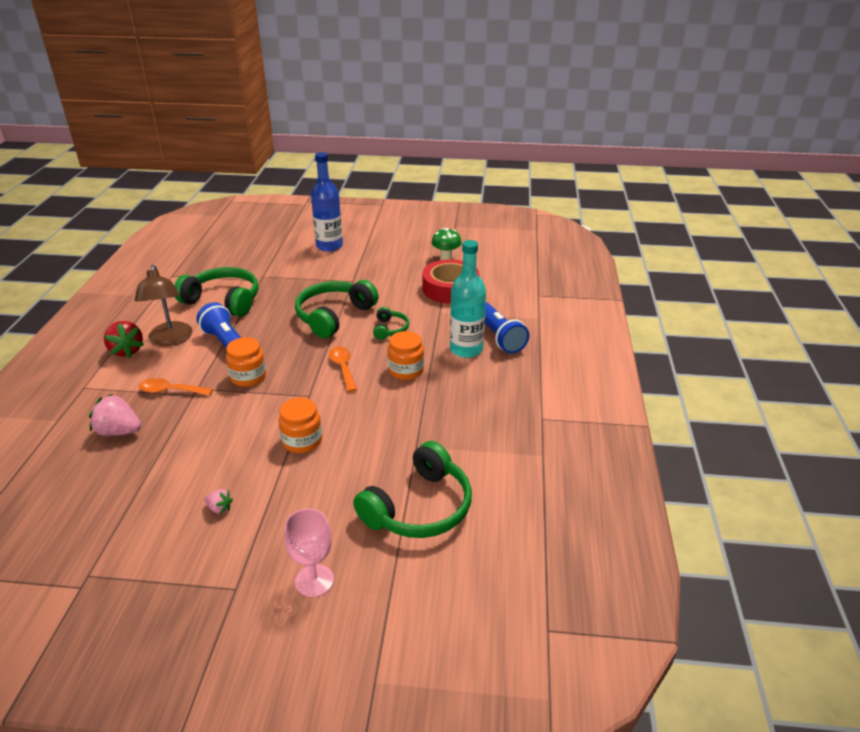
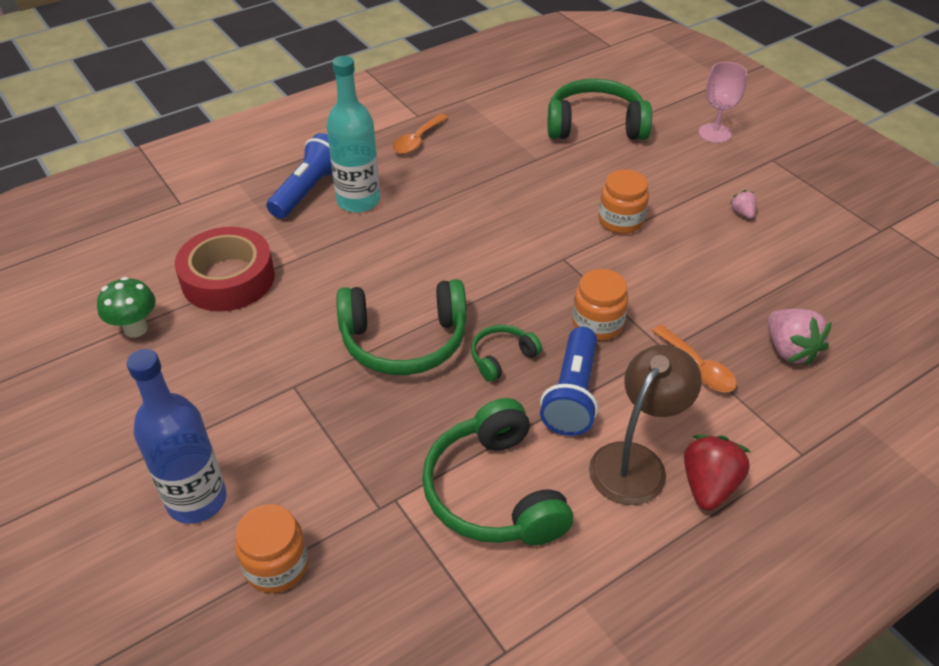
camera: 130 degrees left, 10 degrees up
orange spoon [329,347,357,392] -> orange spoon moved to [392,114,448,154]
green headphones [373,307,409,340] -> green headphones moved to [471,325,542,382]
orange jar [388,331,424,380] -> orange jar moved to [235,504,308,593]

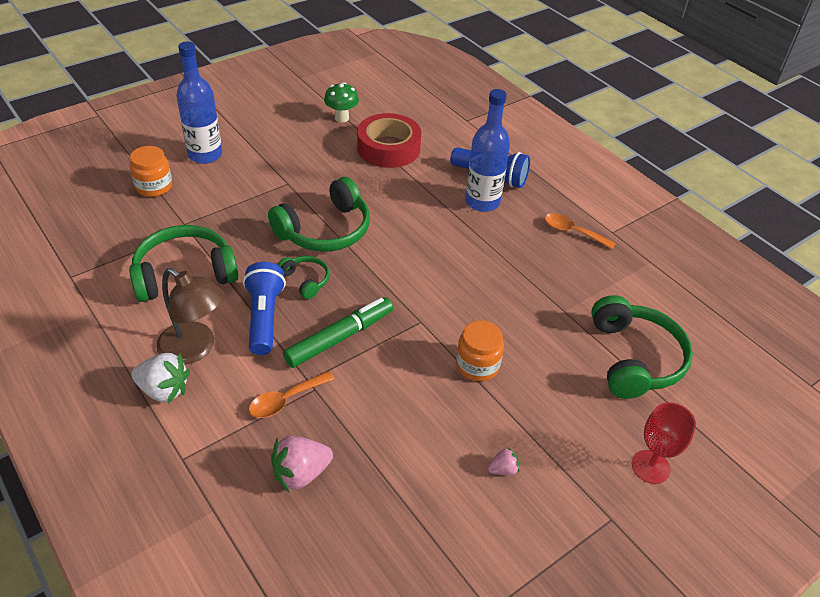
camera: 85 degrees right, 0 degrees up
turquoise bottle [326,56,380,213] -> blue bottle [465,89,510,212]
green headphones [336,279,467,375] -> green headphones turned 120 degrees counterclockwise [268,177,370,252]
blue flashlight [540,327,598,436] -> blue flashlight turned 75 degrees clockwise [243,262,286,355]
orange jar [572,269,628,341] -> green marker [283,297,393,368]
red strawberry [684,435,751,511] -> white strawberry [131,353,190,403]
pink goblet [699,62,747,143] -> red goblet [632,402,696,484]

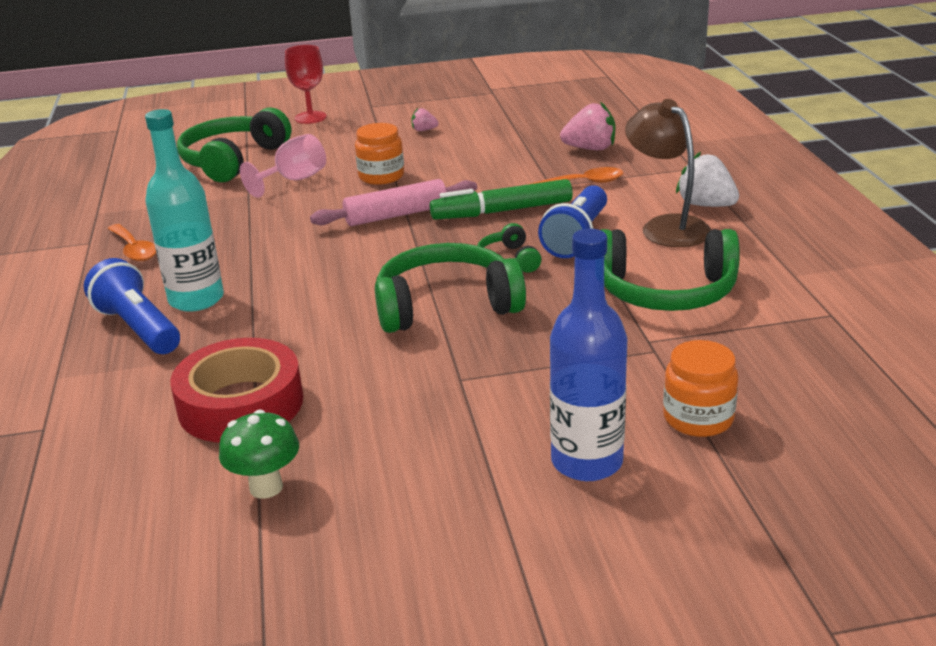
camera: 150 degrees left, 15 degrees down
blue bottle [465,89,510,212] -> turquoise bottle [145,109,224,312]
none -> pink goblet [240,134,326,198]
none -> pink rolling pin [310,179,477,226]

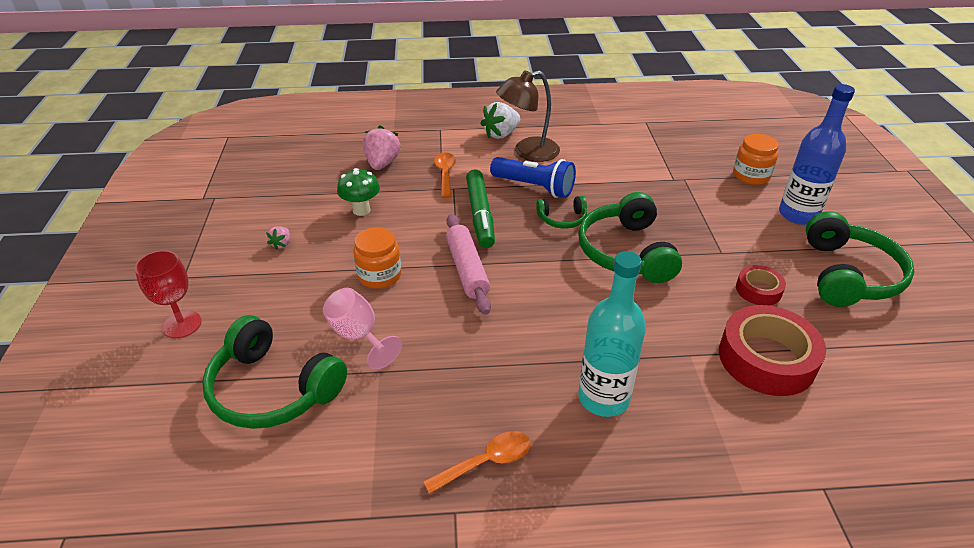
camera: 85 degrees left, 10 degrees up
blue flashlight [84,258,180,354] -> none
green mushroom [219,410,299,499] -> green mushroom moved to [337,168,380,216]
green headphones [601,229,740,311] -> green headphones moved to [806,211,915,307]
none -> red tape [736,265,786,305]

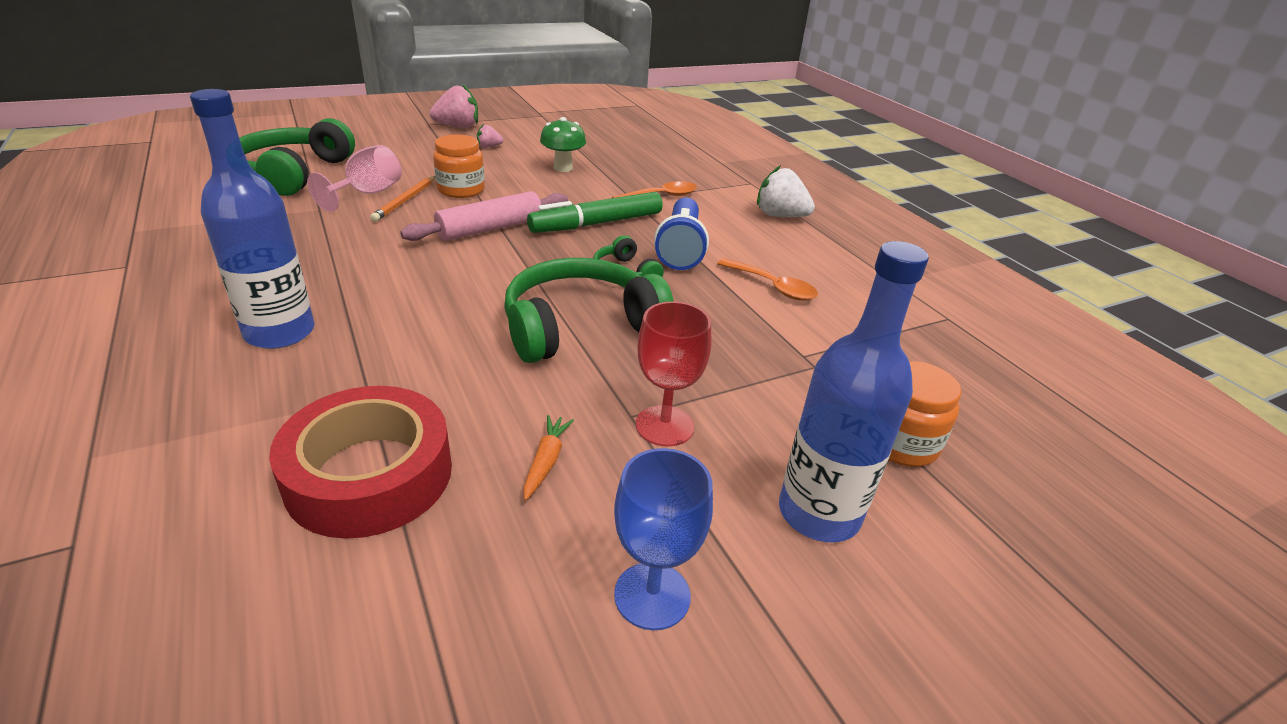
camera: 65 degrees right, 5 degrees down
red goblet [135,250,202,338] -> red goblet moved to [636,301,711,447]
pink strawberry [363,126,401,170] -> pink strawberry moved to [430,84,478,128]
orange spoon [423,431,531,494] -> orange spoon moved to [717,258,818,301]
brown lamp [496,70,560,162] -> none
turquoise bottle [578,251,646,417] -> blue bottle [190,89,315,349]
red tape [736,265,786,305] -> orange carrot [523,415,574,500]
green headphones [806,211,915,307] -> blue goblet [614,448,713,630]
none -> orange pencil [370,176,435,222]

